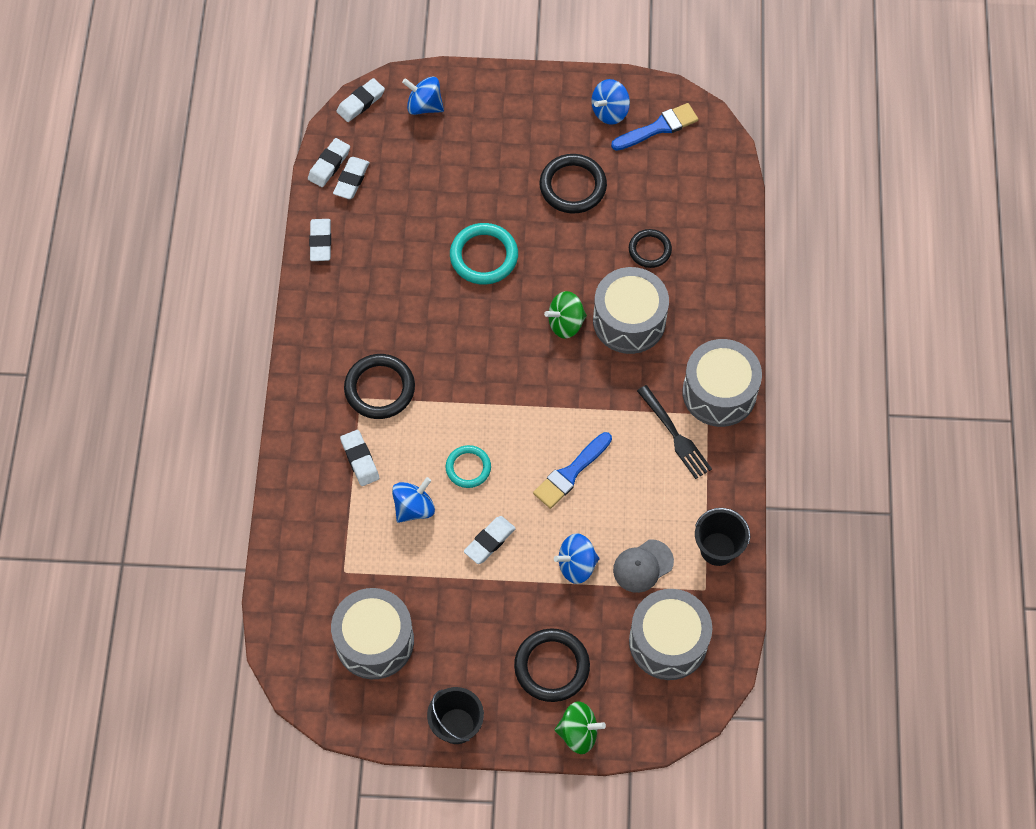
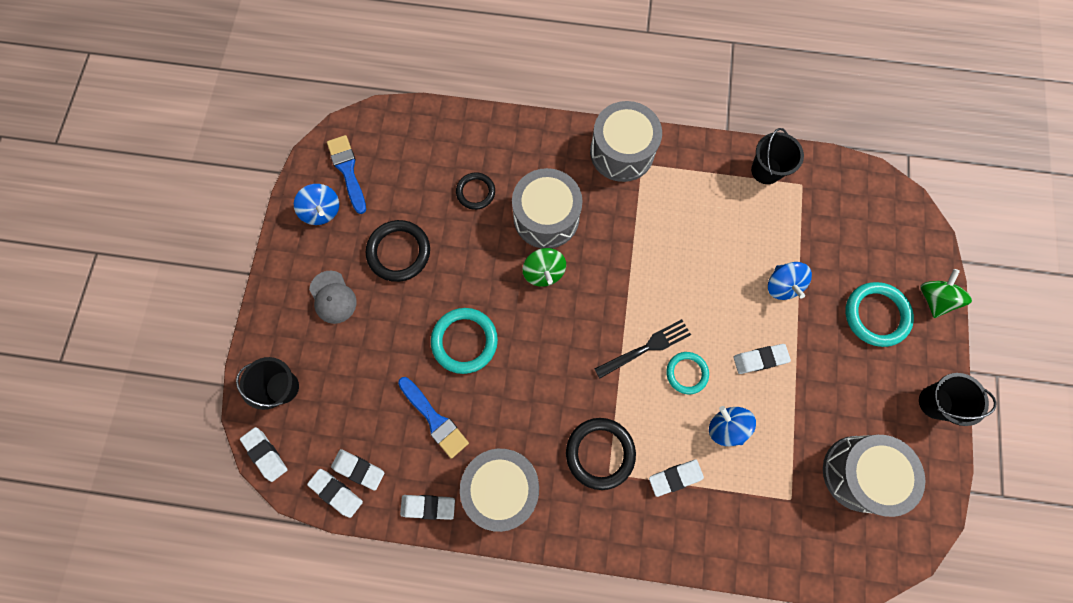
camera: 85 degrees left, 10 degrees up
blue spinning top [402,77,444,115] -> black bucket [236,357,299,410]
white eraser [464,516,516,564] -> white eraser turned 60 degrees counterclockwise [733,344,791,374]
black ring [514,628,590,702] -> turquoise ring [845,282,914,347]
blue brush [533,432,612,509] -> blue brush moved to [398,377,469,459]
grey cap [613,539,674,593] -> grey cap moved to [309,271,356,324]
grey drum [629,589,712,680] -> grey drum moved to [460,449,539,532]
black fork [637,385,712,479] -> black fork moved to [594,319,691,378]

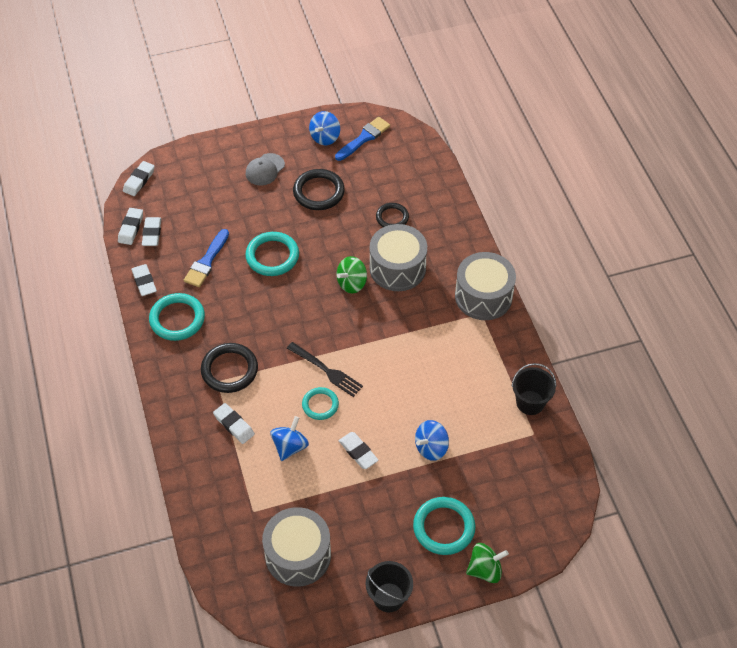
camera: 65 degrees right, 20 degrees down
black bucket [236,357,299,410] -> none
grey drum [460,449,539,532] -> turquoise ring [149,293,205,341]

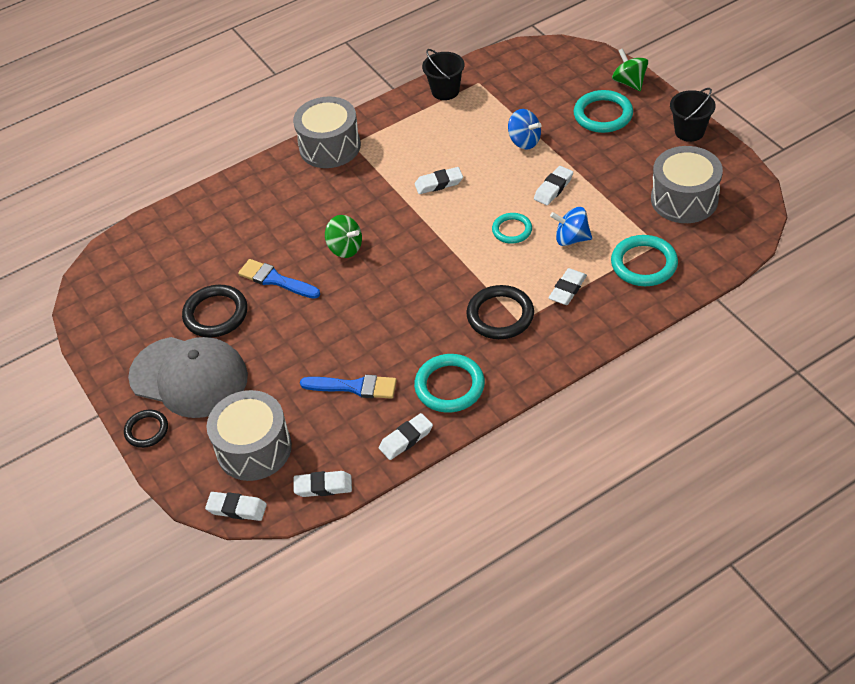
camera: 100 degrees left, 5 degrees down
white eraser [142,217,161,246] -> white eraser moved to [415,167,463,194]
turquoise ring [245,232,299,276] -> turquoise ring moved to [611,235,678,286]
grey cap [246,153,285,185] -> grey cap [128,337,248,418], size x2.09
black fork [287,342,363,397] -> none
blue spinning top [309,111,340,145] -> none
blue brush [335,117,390,161] -> blue brush moved to [238,259,320,299]
grey drum [370,224,427,291] -> grey drum moved to [207,390,292,481]
black ring [376,203,409,227] -> black ring moved to [124,410,168,448]

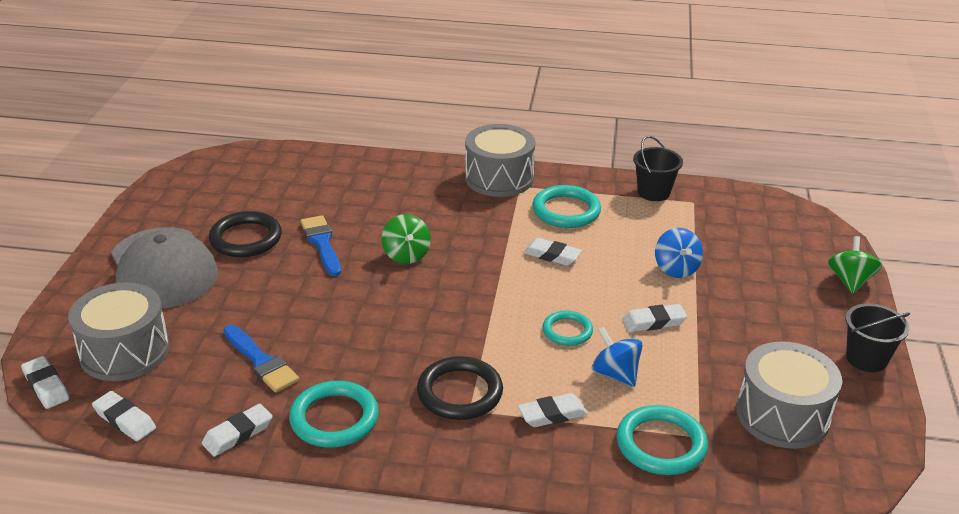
camera: 35 degrees right, 15 degrees down
black ring [124,410,168,448] -> none
white eraser [379,413,433,460] -> white eraser turned 45 degrees counterclockwise [202,404,273,457]
turquoise ring [574,90,633,133] -> turquoise ring moved to [532,185,601,228]

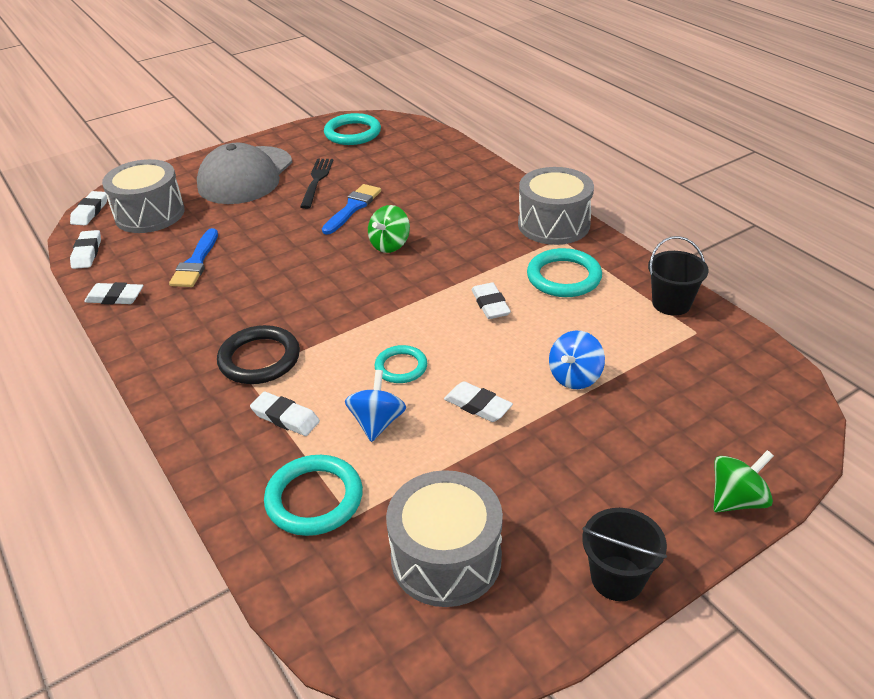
camera: 50 degrees right, 5 degrees up
black ring [209,211,282,257] -> black fork [300,159,333,209]
turquoise ring [289,381,379,448] -> turquoise ring moved to [324,113,381,145]

